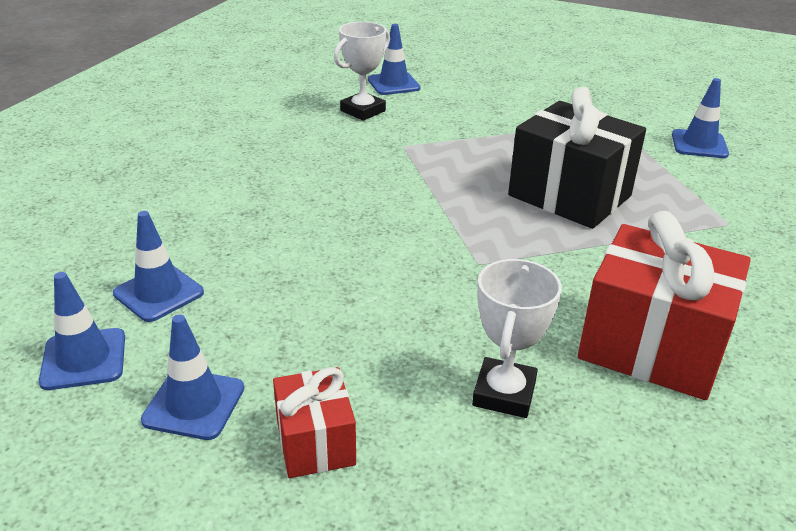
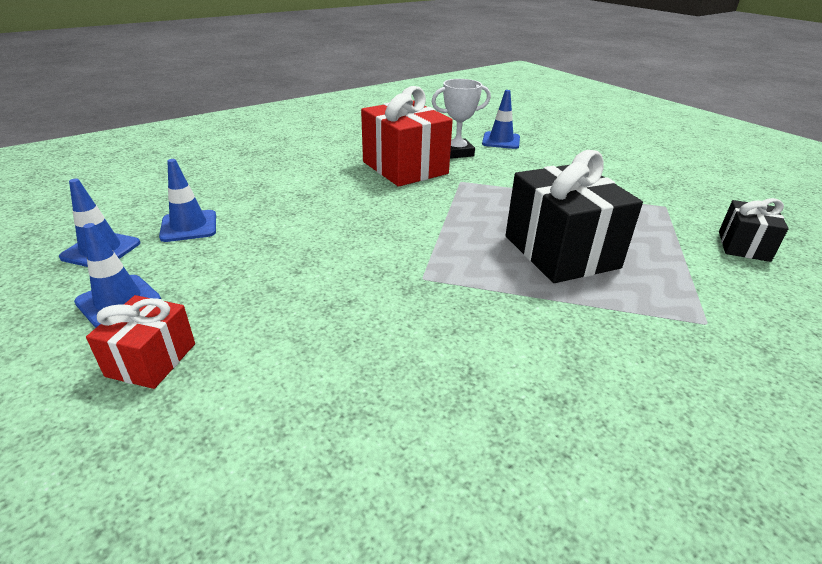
camera: 30 degrees right, 0 degrees up
white trophy [472,259,562,418] -> none
red gift [578,211,751,400] -> red gift moved to [361,86,453,187]
blue traffic cone [672,78,729,158] -> black gift [719,198,789,262]

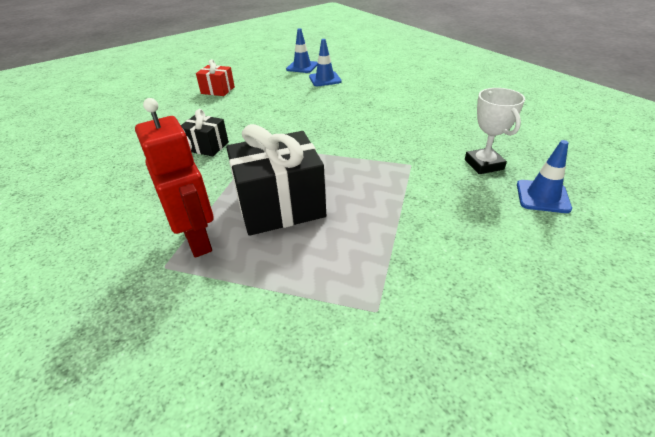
camera: 95 degrees right, 5 degrees up
blue traffic cone [74,223,161,328] -> none
red gift [361,86,453,187] -> none
black gift [719,198,789,262] -> black gift moved to [181,109,229,156]
none -> red robot [135,98,214,258]

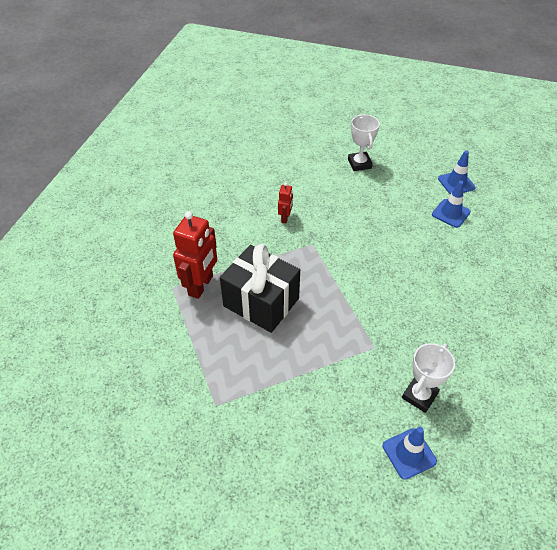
camera: 50 degrees right, 10 degrees up
black gift [181,109,229,156] -> red robot [278,183,293,223]
red gift [196,59,235,96] -> white trophy [348,115,380,171]

